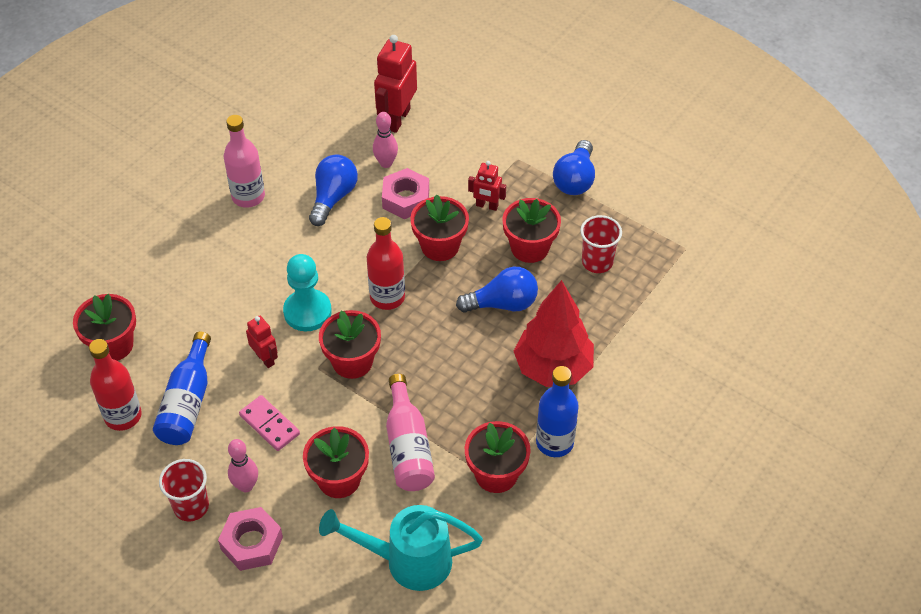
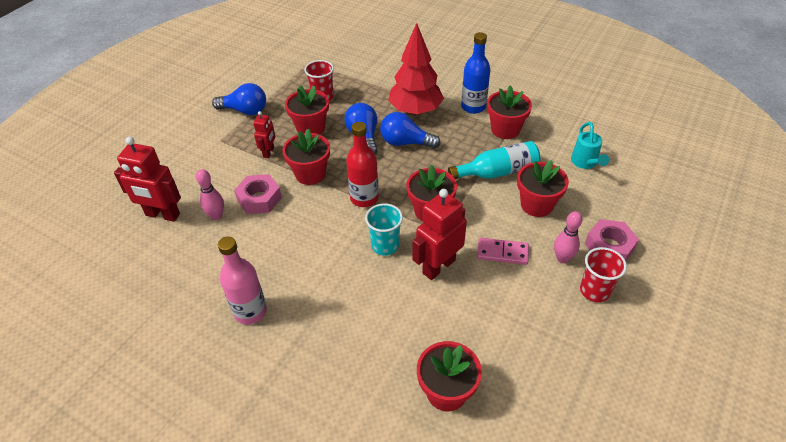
camera: 95 degrees left, 5 degrees down
red bottle [89,339,142,431] -> none
blue bottle [153,332,211,445] -> none
pink domino [239,395,300,451] -> pink domino turned 60 degrees clockwise [477,238,529,265]
red robot [246,316,278,368] -> red robot [412,189,467,280], size x1.79
turquoise pawn [283,254,332,331] -> turquoise cup [365,203,403,256]
blue light bulb [309,155,358,226] -> blue light bulb moved to [380,112,440,149]
turquoise watering can [319,505,483,591] -> turquoise watering can [571,122,609,169], size x0.61
pink bottle [386,374,435,491] -> turquoise bottle [448,141,540,179]

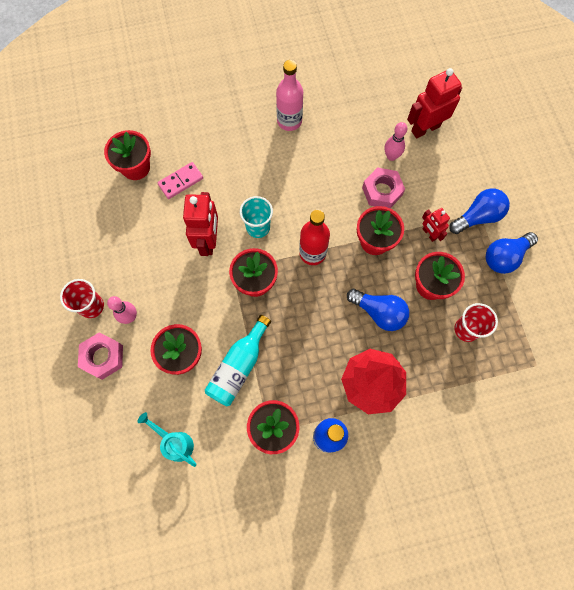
camera: 135 degrees right, 25 degrees up
blue light bulb [380,112,440,149] -> blue light bulb moved to [449,188,510,234]
pink domino [477,238,529,265] -> pink domino moved to [158,162,203,199]

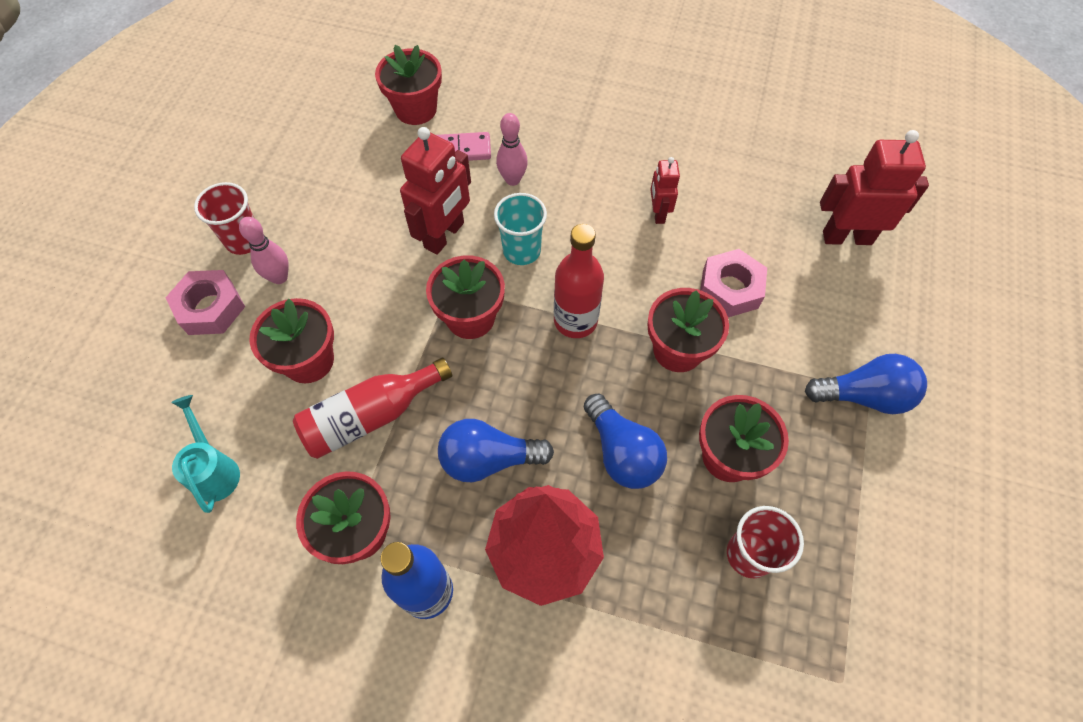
camera: 30 degrees right, 10 degrees down
turquoise bottle [205,315,271,407] -> red bottle [293,358,452,459]
pink bottle [276,60,303,131] -> none
pink bowling pin [385,122,408,161] -> pink bowling pin moved to [496,113,528,186]
red robot [422,208,450,242] -> red robot moved to [650,157,680,224]
blue light bulb [486,232,538,274] -> blue light bulb moved to [438,419,554,482]

